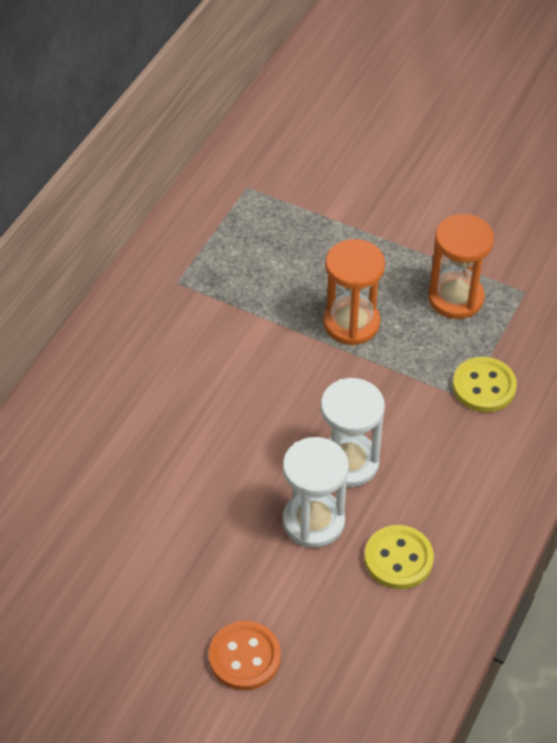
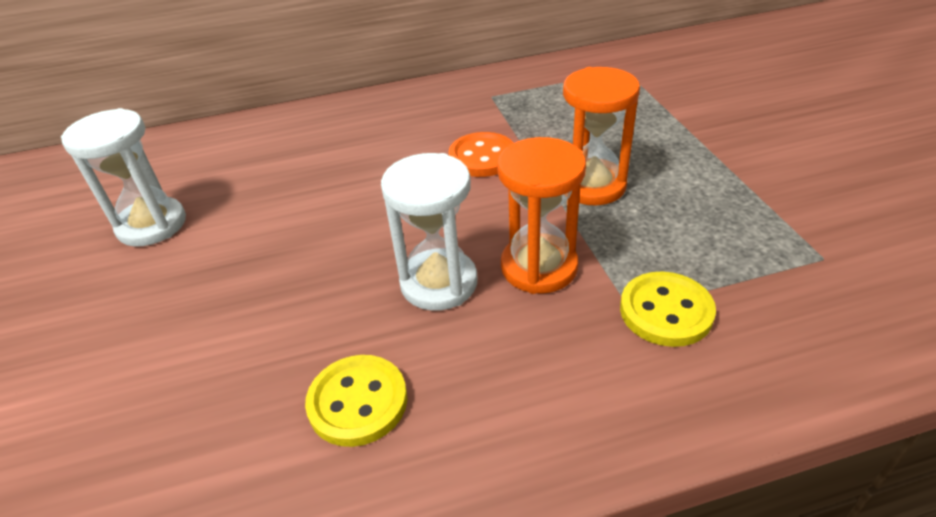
camera: 50 degrees right, 10 degrees down
orange button [209,621,281,691] -> orange button moved to [449,132,513,177]
white hourglass [283,437,349,548] -> white hourglass moved to [61,108,186,247]
orange hourglass [428,214,494,319] -> orange hourglass moved to [497,137,586,294]

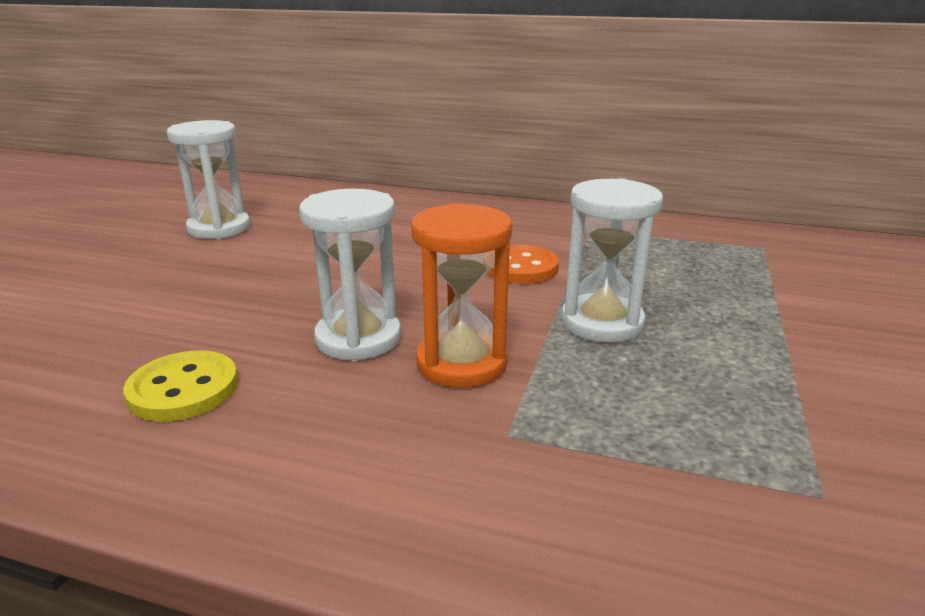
camera: 30 degrees right, 15 degrees down
orange hourglass [563,67,640,206] -> white hourglass [561,178,663,343]
yellow button [620,272,716,347] -> none

